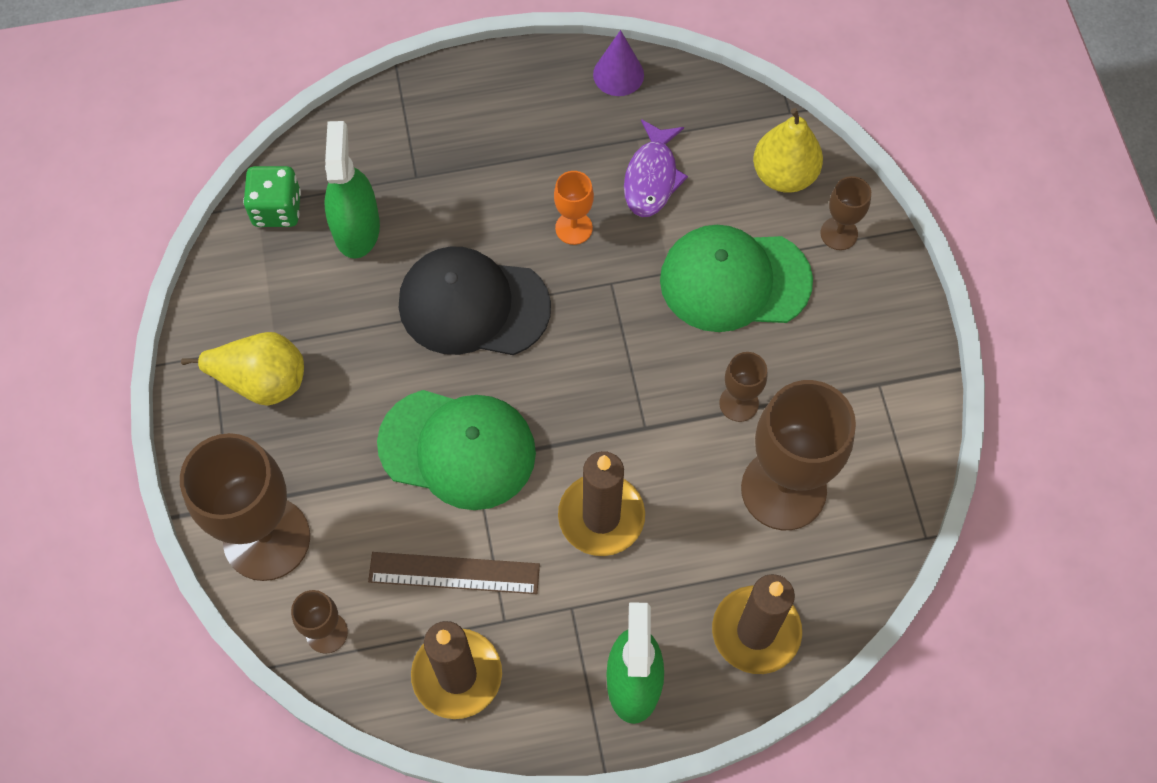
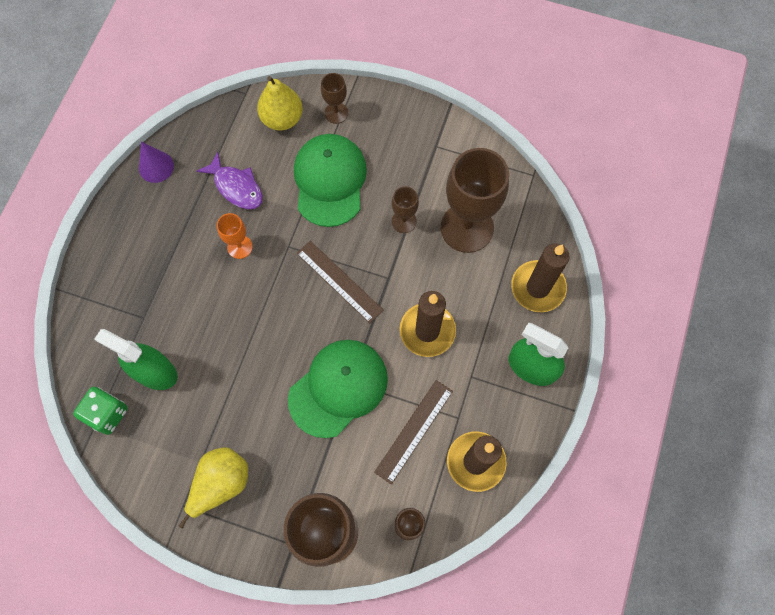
camera: 60 degrees left, 5 degrees up
black cap [399,246,551,355] -> none
green cap [660,225,813,332] -> green cap turned 150 degrees clockwise [294,134,367,227]
none -> brown ruler [297,241,384,323]

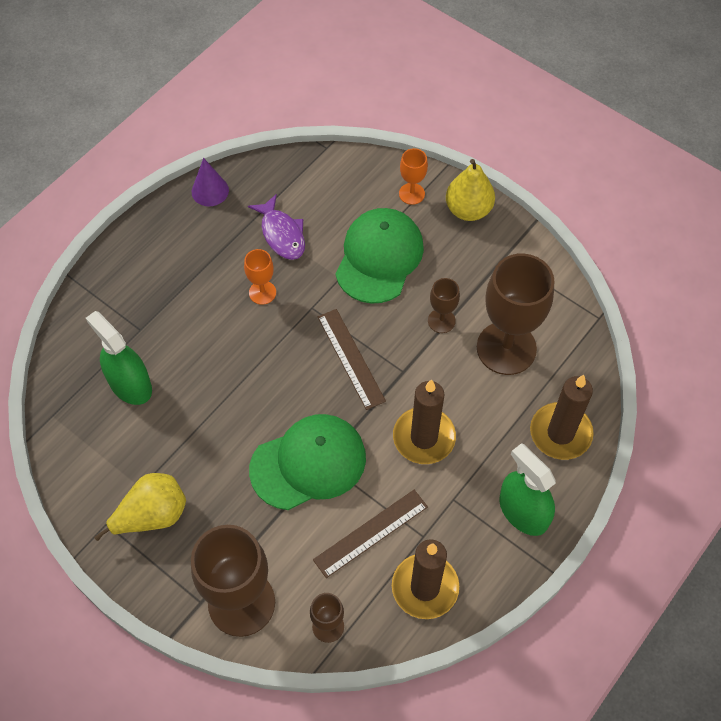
camera: 20 degrees right, 10 degrees down
green dice [73,387,128,435] -> none
yellow pear [257,76,303,130] -> yellow pear moved to [446,159,495,221]
brown goblet [321,73,348,124] -> orange goblet [399,148,428,205]

